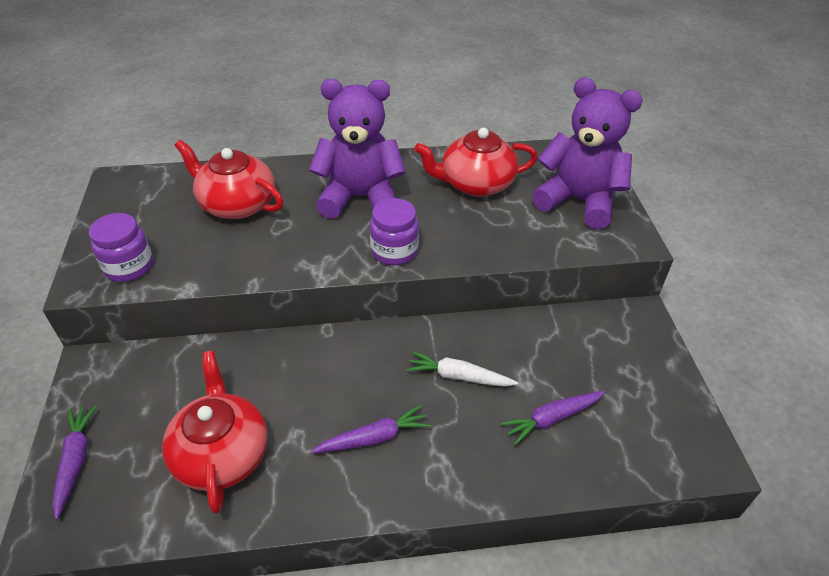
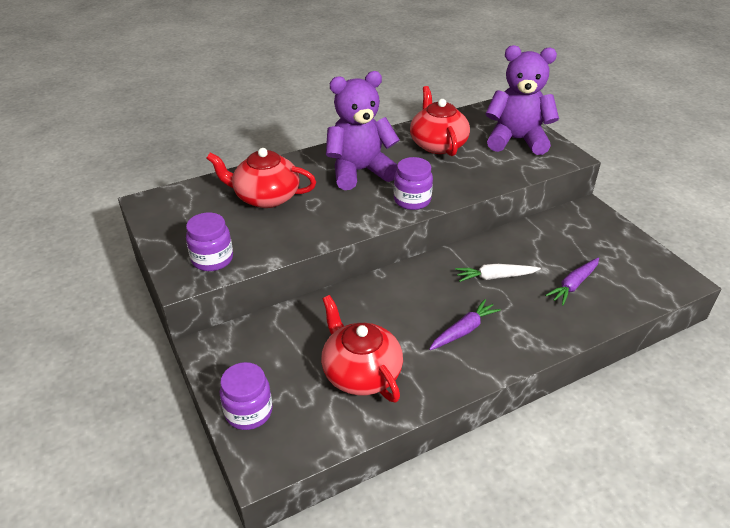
camera: 20 degrees left, 5 degrees down
purple carrot [52,405,97,520] -> purple jar [220,362,273,430]
red teapot [414,128,538,197] -> red teapot turned 105 degrees clockwise [410,86,470,156]

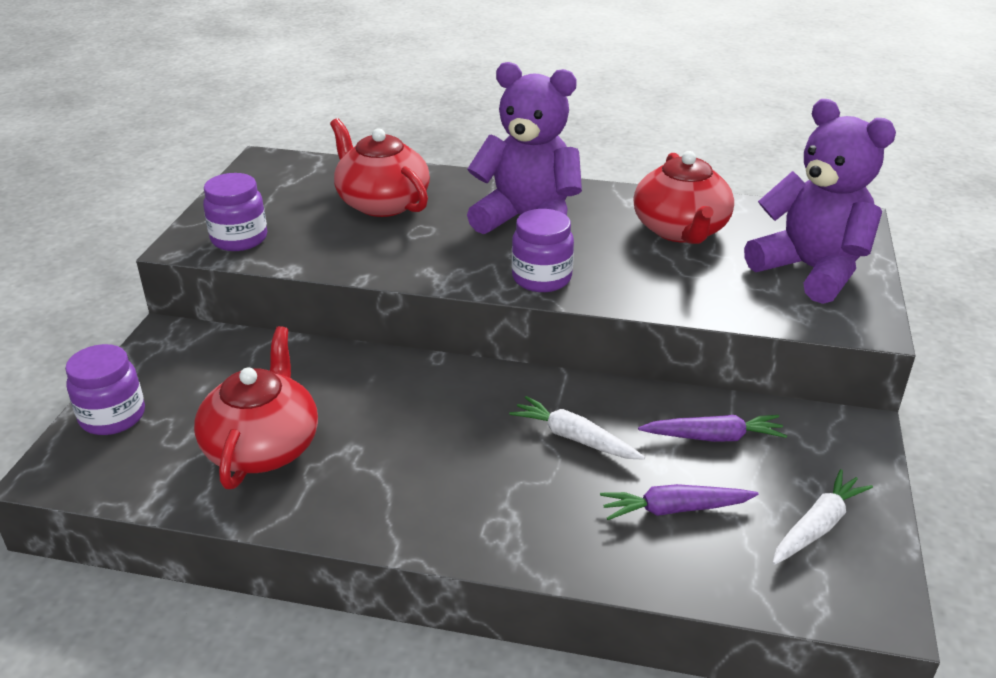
camera: 40 degrees right, 5 degrees down
red teapot [410,86,470,156] -> red teapot turned 150 degrees clockwise [633,151,734,244]
purple carrot [429,299,501,350] -> purple carrot moved to [638,415,787,442]
none -> white carrot [773,469,873,565]

